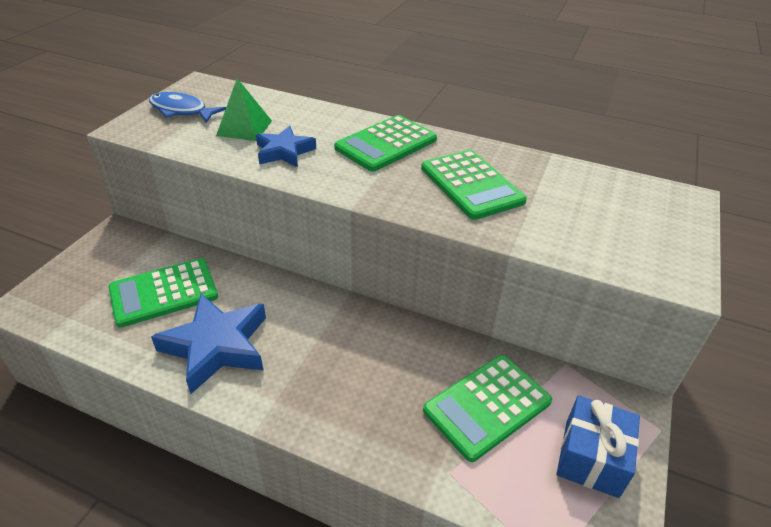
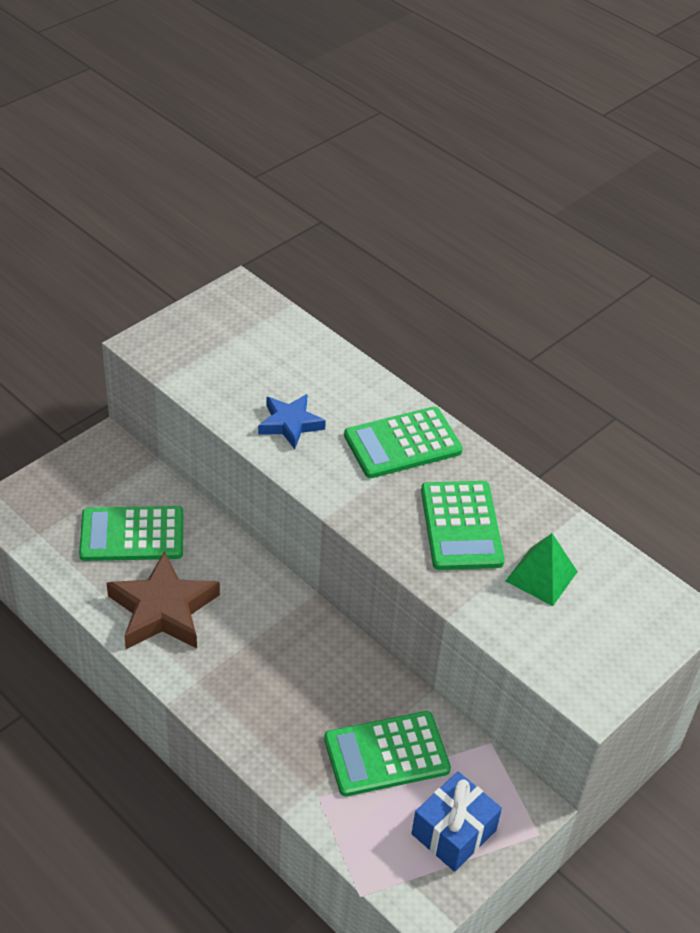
camera: 20 degrees right, 5 degrees up
blue fish [149,92,226,123] -> none
blue star [151,294,266,394] -> brown star [107,551,220,649]
green pyramid [216,78,272,141] -> green pyramid moved to [506,533,578,606]

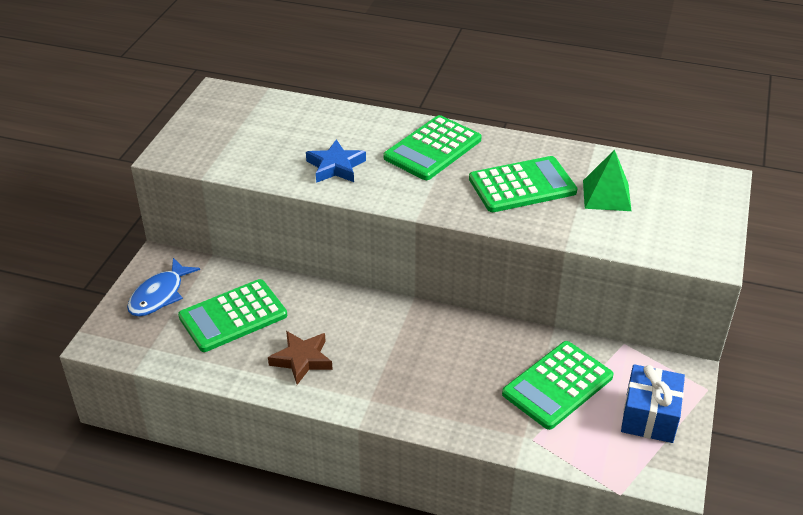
camera: 25 degrees left, 5 degrees down
brown star [107,551,220,649] -> brown star [268,331,333,385], size x0.61
green calculator [421,481,505,570] -> green calculator turned 75 degrees counterclockwise [469,156,577,212]
none -> blue fish [127,258,200,316]

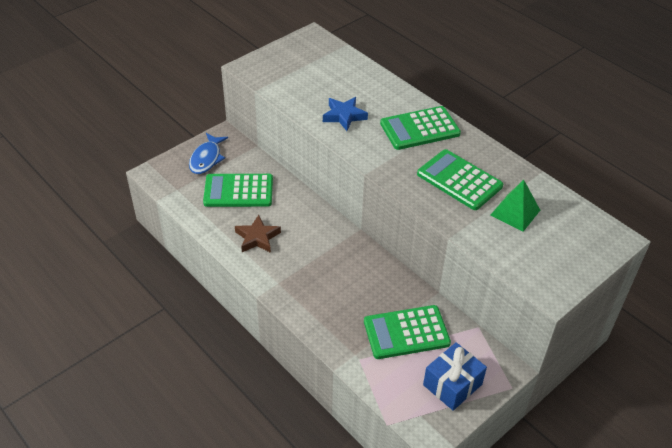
camera: 30 degrees right, 5 degrees up
blue fish [127,258,200,316] -> blue fish turned 45 degrees counterclockwise [189,133,228,174]
green calculator [469,156,577,212] -> green calculator turned 150 degrees counterclockwise [417,149,503,210]

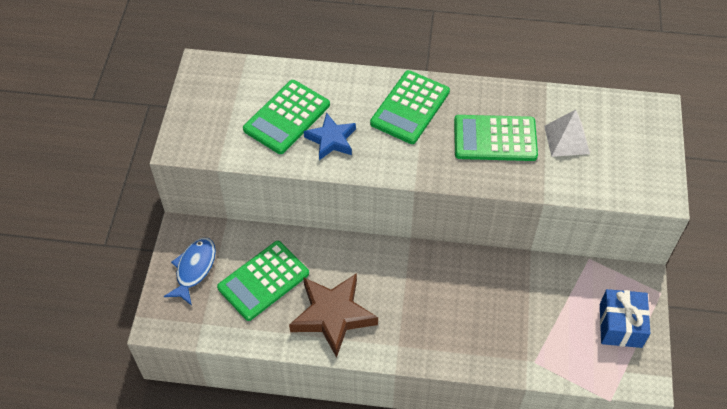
camera: 40 degrees left, 10 degrees up
blue fish [189,133,228,174] -> blue fish turned 135 degrees counterclockwise [164,238,216,305]
brown star [235,215,281,253] -> brown star [289,273,378,358], size x1.63
green calculator [364,305,451,359] -> green calculator moved to [243,80,330,154]
green pyramid [490,180,540,232] -> white pyramid [544,110,590,157]

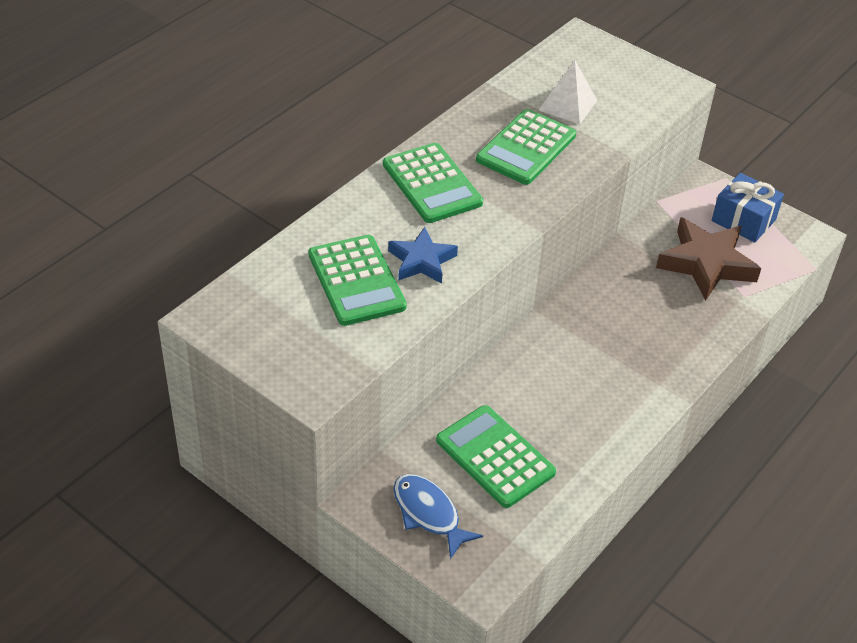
camera: 60 degrees left, 10 degrees down
green calculator [217,241,309,321] -> green calculator turned 150 degrees clockwise [436,405,556,508]
brown star [289,273,378,358] -> brown star moved to [656,217,761,301]

